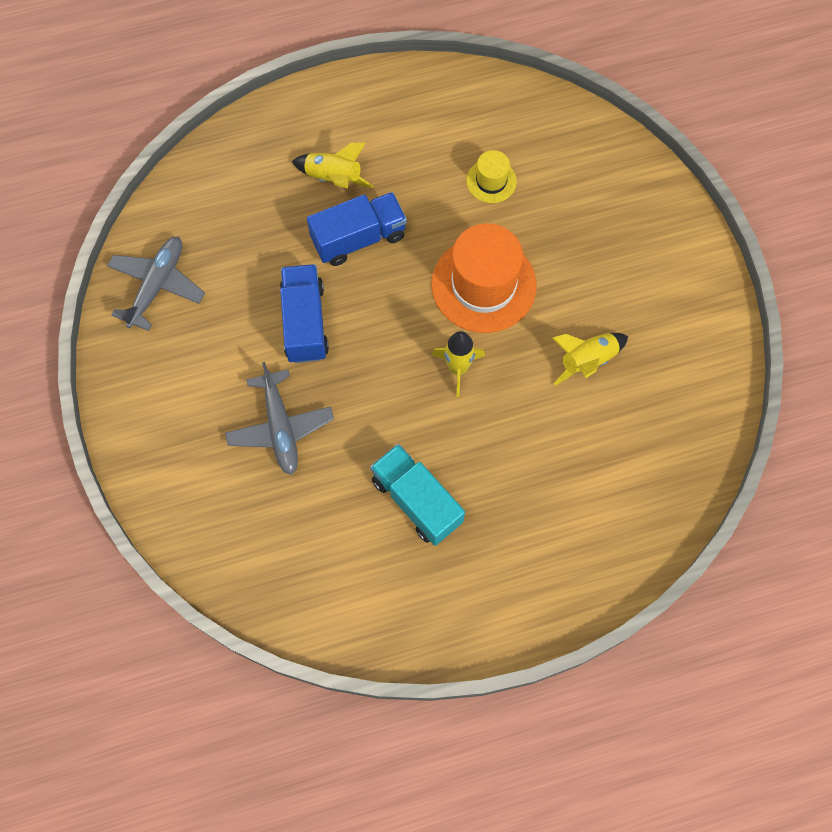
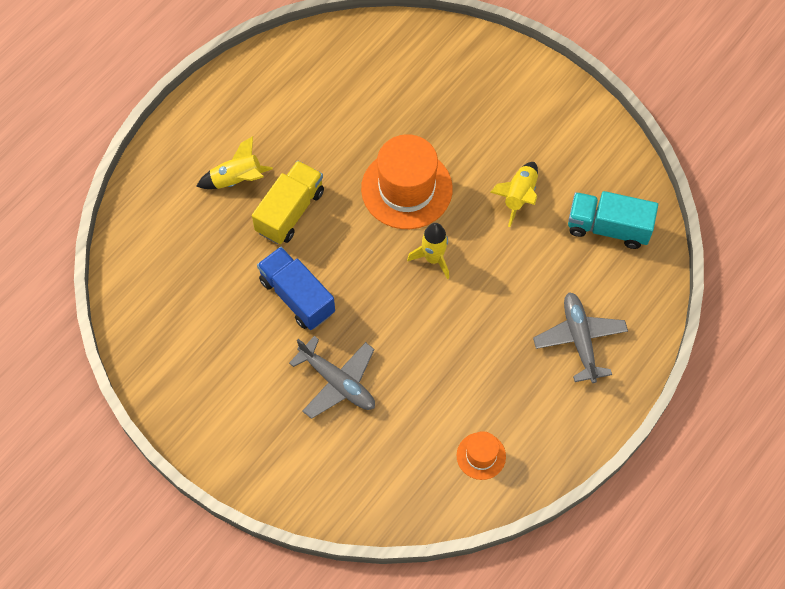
camera: 35 degrees left, 5 degrees down
grey plane [107,237,205,331] -> grey plane moved to [533,292,628,383]
blue truck [307,192,407,266] -> yellow truck [252,161,324,244]
turquoise truck [370,444,465,546] -> turquoise truck moved to [568,191,658,249]
yellow hat [466,150,517,203] -> none
none -> orange hat [457,431,506,480]

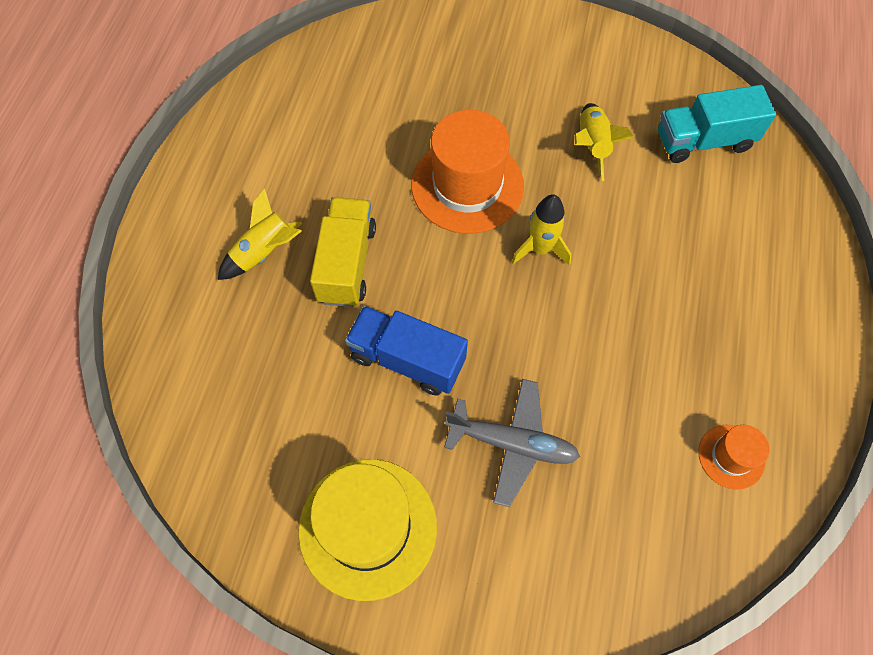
camera: 25 degrees left, 0 degrees up
grey plane [533,292,628,383] -> none
none -> yellow hat [298,459,437,601]

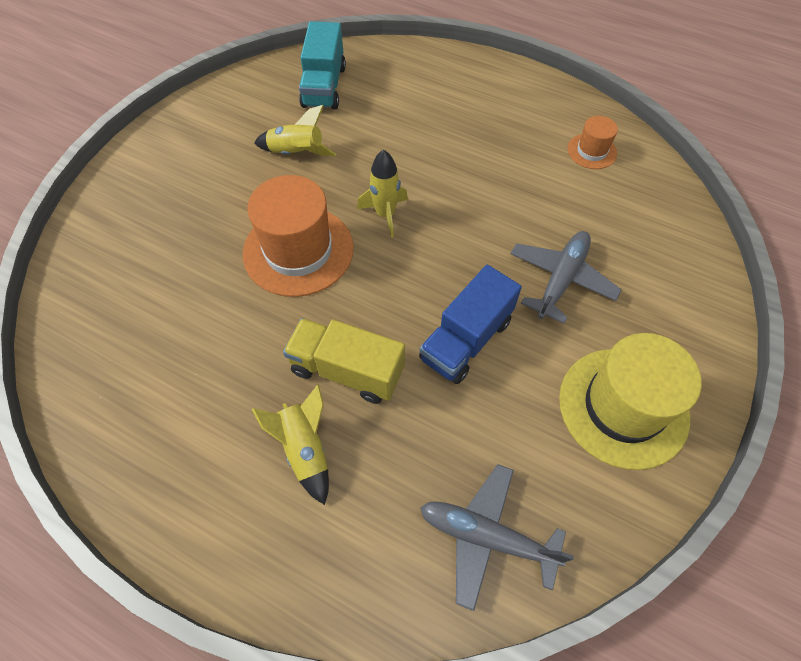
camera: 75 degrees left, 5 degrees down
none -> grey plane [420,464,574,611]

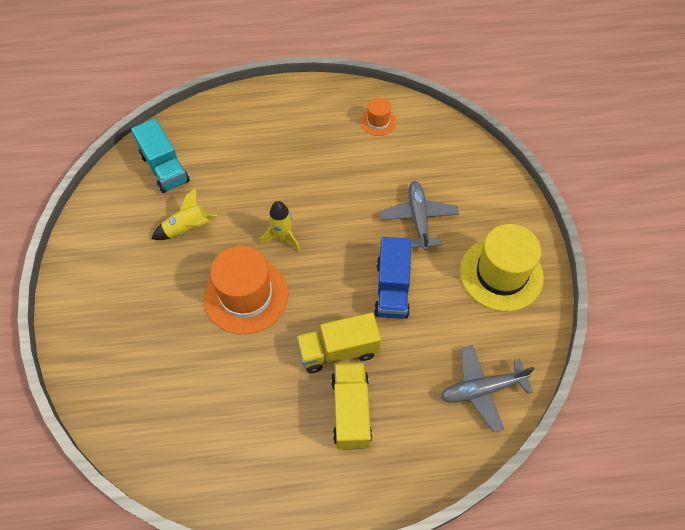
camera: 35 degrees left, 0 degrees up
yellow rocket [252,384,329,505] -> yellow truck [331,362,372,450]

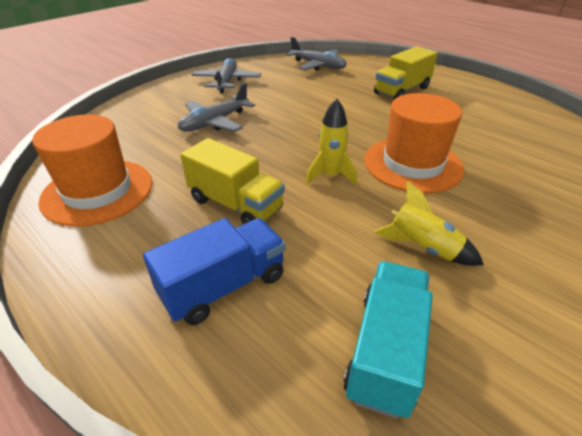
camera: 130 degrees left, 20 degrees down
yellow truck [296,312,381,373] -> yellow truck moved to [180,138,285,224]
orange hat [360,98,396,136] -> orange hat [32,114,152,226], size x2.02
blue truck [374,237,411,319] -> blue truck moved to [143,218,285,325]
yellow hat [460,224,544,311] -> grey plane [192,58,261,93]

